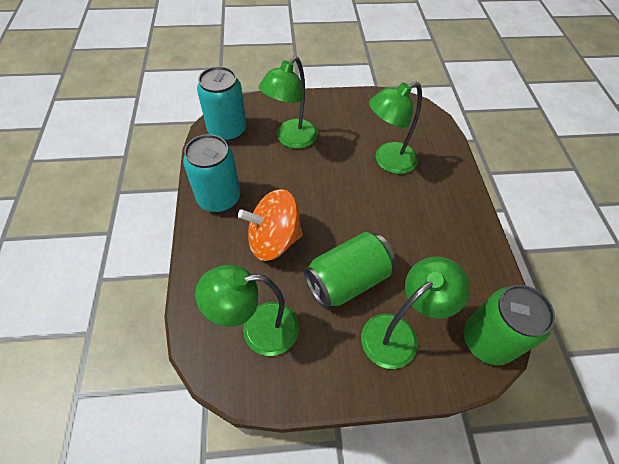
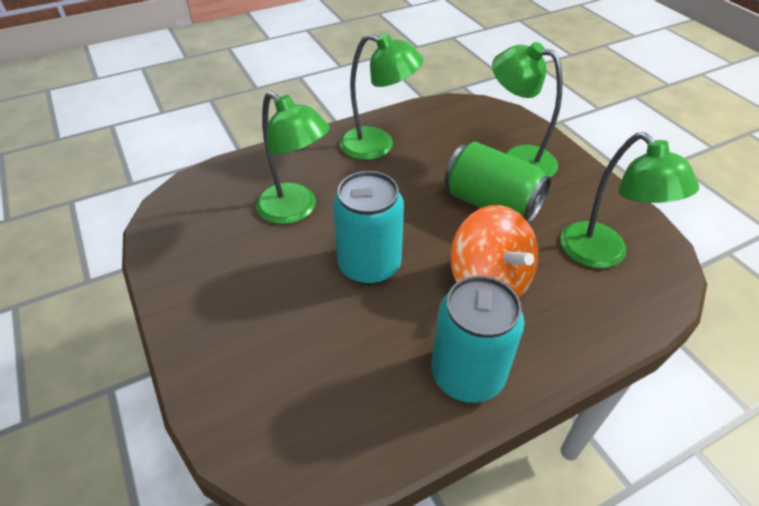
camera: 110 degrees left, 10 degrees down
turquoise can [197,66,246,142] -> turquoise can moved to [333,171,404,285]
green lamp [259,56,317,149] -> green lamp moved to [340,33,424,160]
green can [464,285,555,365] -> none

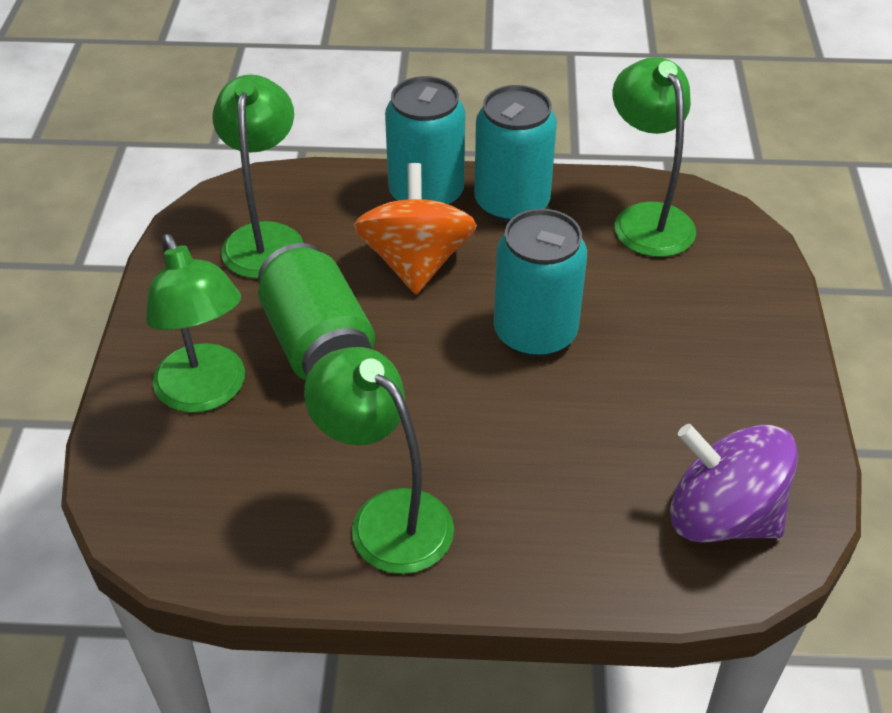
camera: 150 degrees left, 0 degrees up
green lamp [256,91,330,224] -> green lamp moved to [612,57,696,257]
none -> turquoise can [385,76,465,205]
none -> purple spinning top [670,424,798,542]

